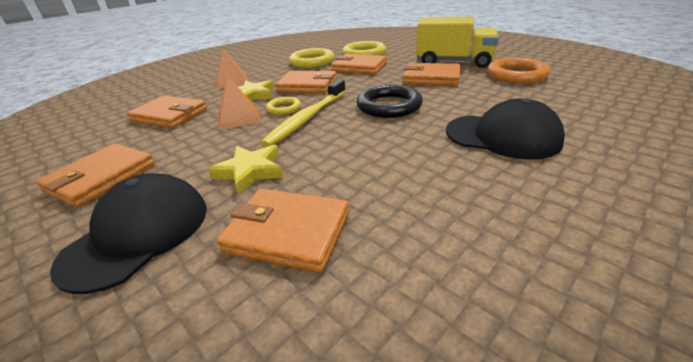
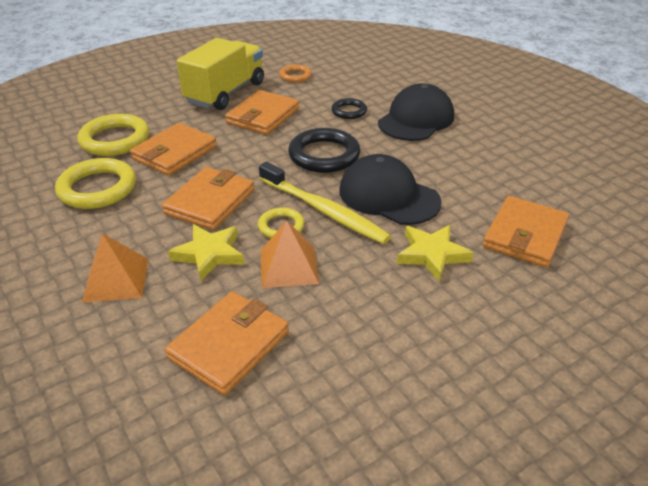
camera: 80 degrees left, 5 degrees up
orange wallet [36,143,155,208] -> none
black cap [50,173,207,294] -> black cap moved to [339,154,442,225]
orange ring [488,57,550,83] -> orange ring [279,65,312,82], size x0.55
none -> black ring [331,98,367,119]

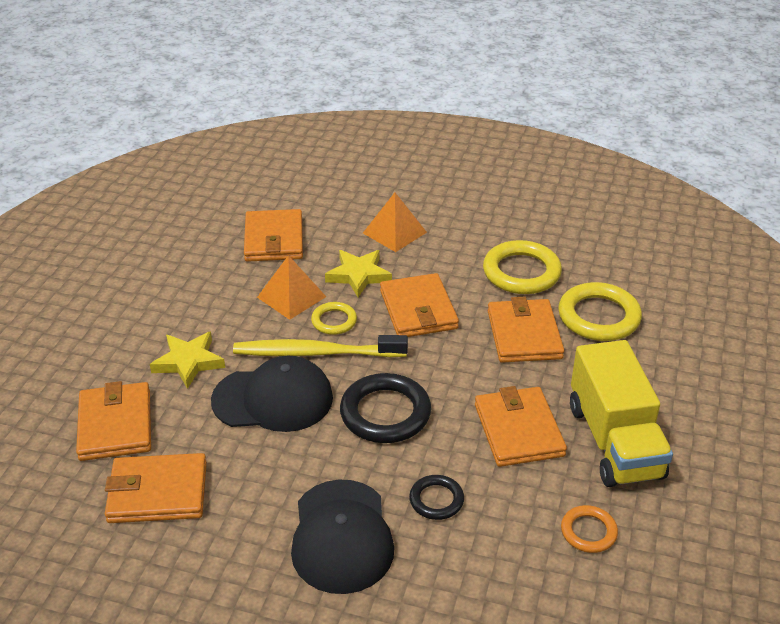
camera: 140 degrees right, 0 degrees up
none -> orange wallet [105,453,207,523]

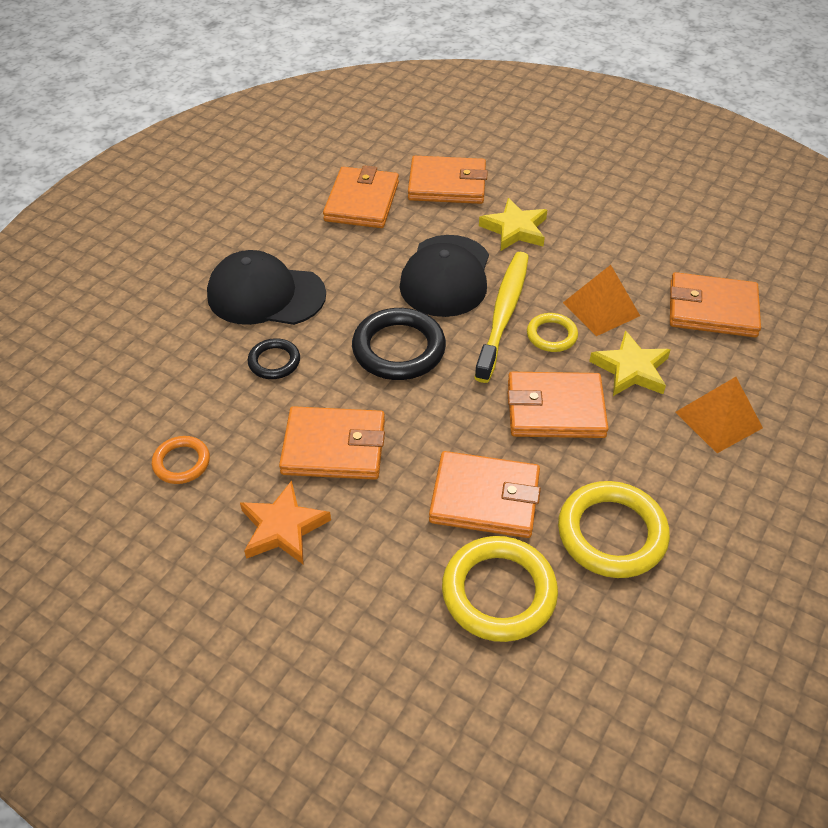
camera: 105 degrees right, 10 degrees up
yellow truck [570,340,673,487] -> orange star [240,480,331,565]

